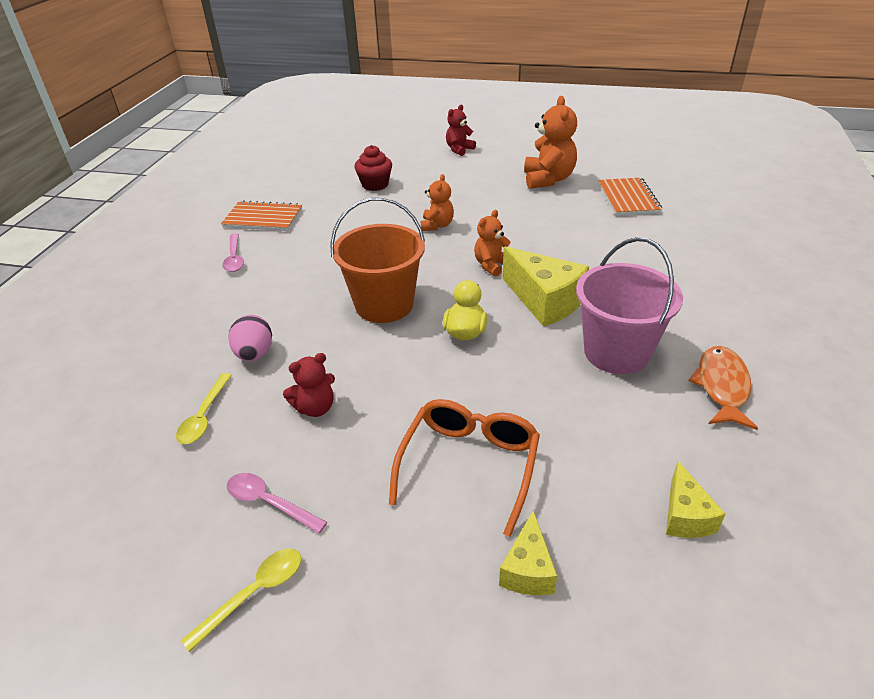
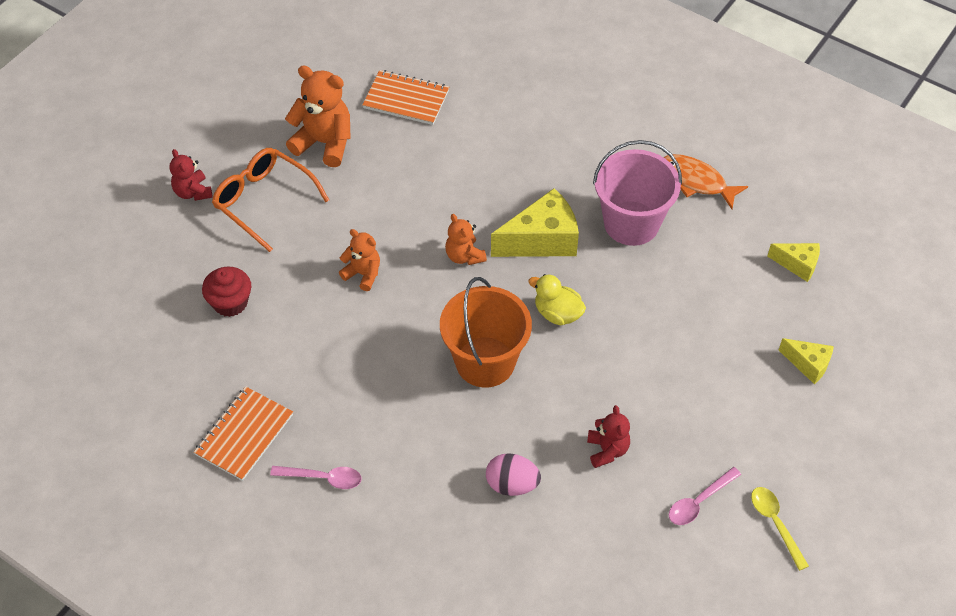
camera: 70 degrees left, 15 degrees up
yellow spoon [176,373,232,444] -> none
orange glasses [389,399,540,537] -> orange glasses moved to [212,148,329,252]

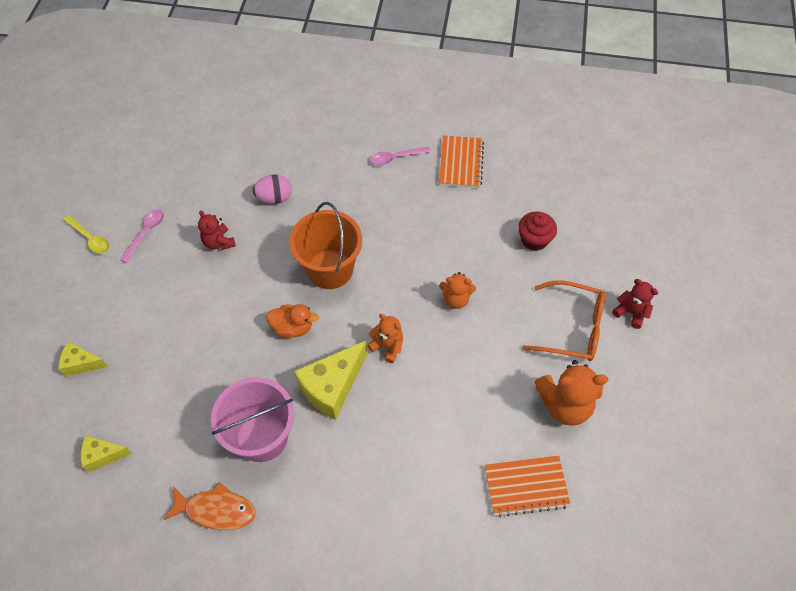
camera: 155 degrees right, 5 degrees up
yellow duck [528,274,586,325] -> orange duck [266,304,319,338]

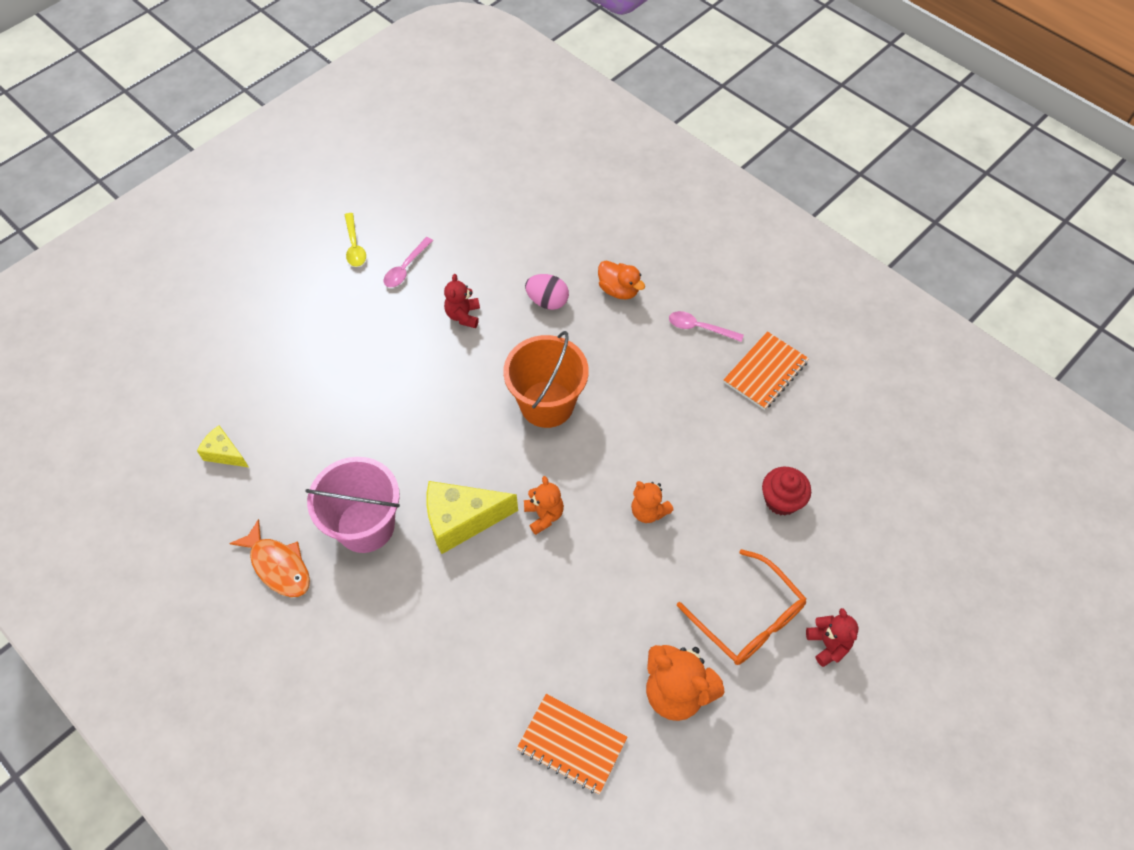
camera: 35 degrees right, 0 degrees up
yellow cheese [59,341,108,376] -> none
pink spoon [120,209,164,263] -> pink spoon turned 150 degrees clockwise [384,237,433,287]
orange duck [266,304,319,338] -> orange duck moved to [598,261,645,299]

